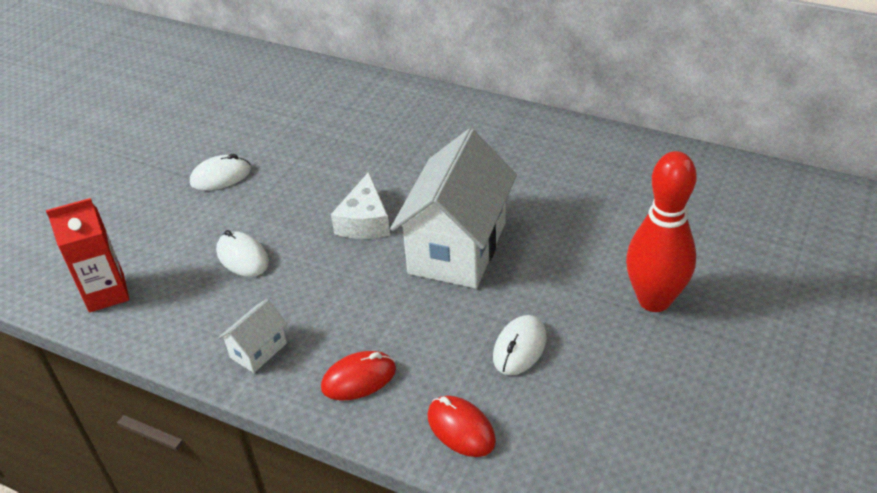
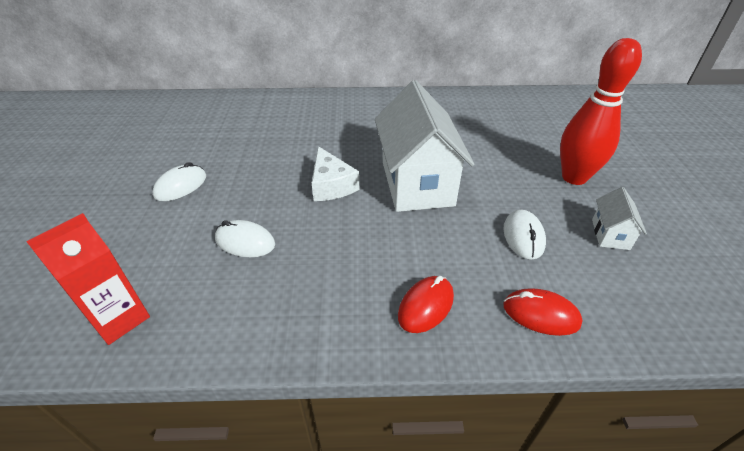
camera: 30 degrees left, 0 degrees up
white house [218,299,287,373] -> white house moved to [592,187,647,250]

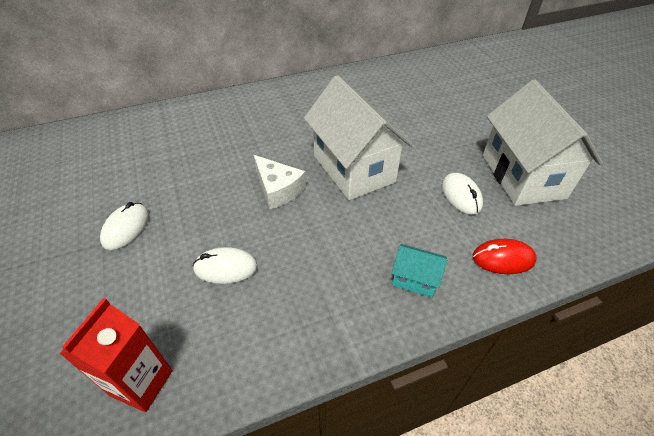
camera: 20 degrees left, 5 degrees up
red mouse [398,276,454,333] -> turquoise house [392,244,447,298]
red bowling pin [560,38,642,185] -> none
white house [592,187,647,250] -> white house [483,80,603,206], size x2.29

